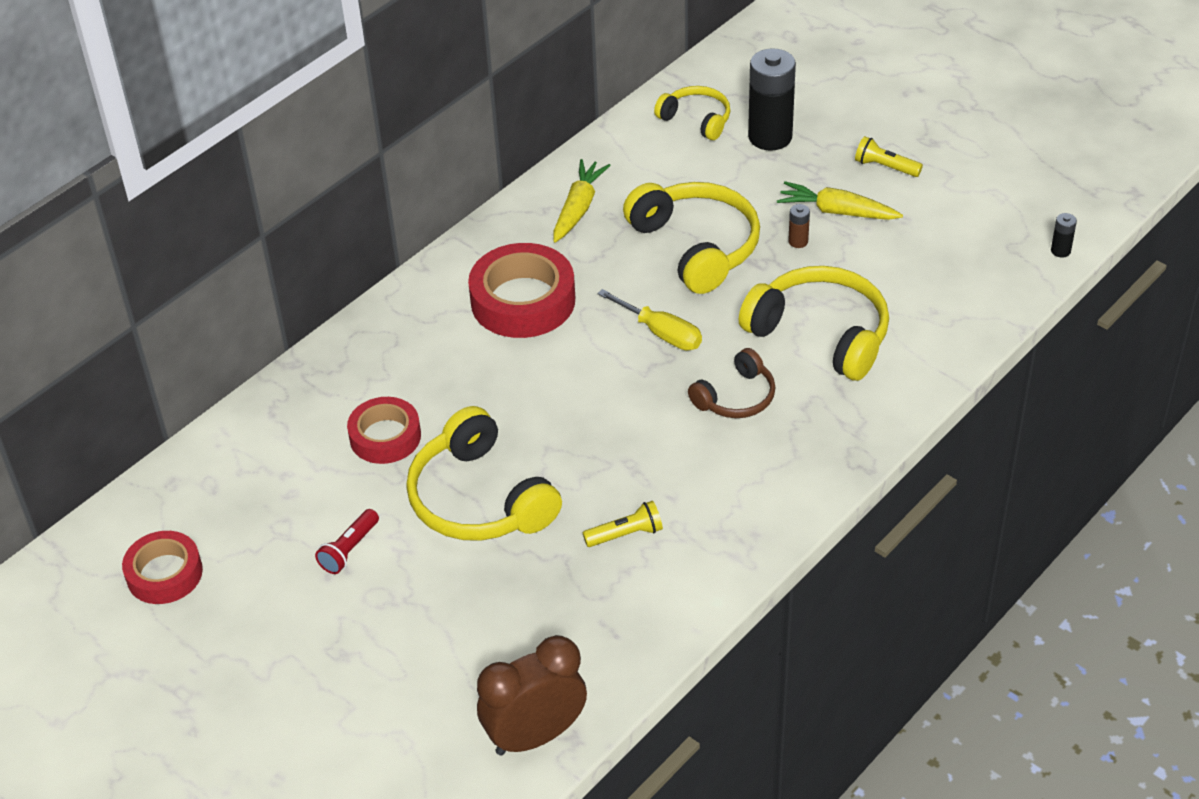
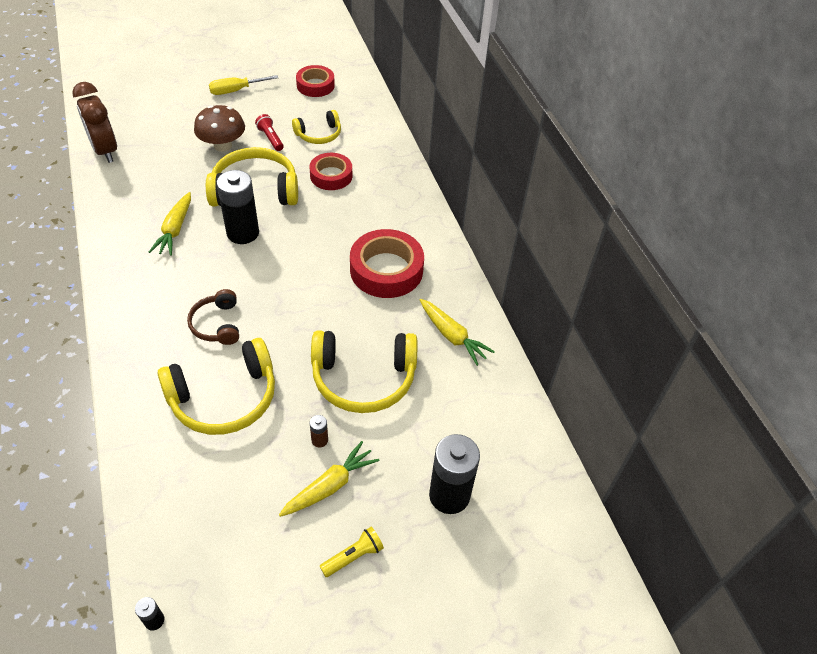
camera: 115 degrees right, 5 degrees up
brown clock [477,635,587,756] -> brown clock turned 150 degrees clockwise [72,82,117,163]
yellow flashlight [583,501,663,547] -> yellow carrot [149,192,191,256]
yellow screwdriver [597,289,702,350] -> yellow screwdriver moved to [209,75,278,95]
yellow headphones [654,86,730,140] -> yellow headphones moved to [292,110,341,144]
none -> brown mushroom [194,105,245,152]
none -> black battery [216,170,259,244]

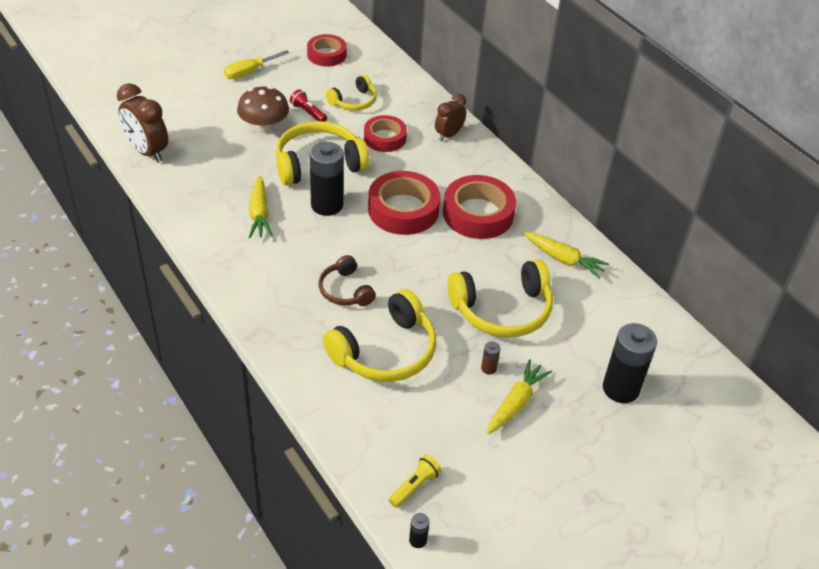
camera: 15 degrees left, 5 degrees down
yellow flashlight [320,527,384,577] -> yellow flashlight moved to [389,455,442,508]
none -> red tape [368,171,440,235]
none -> brown clock [435,94,466,141]

